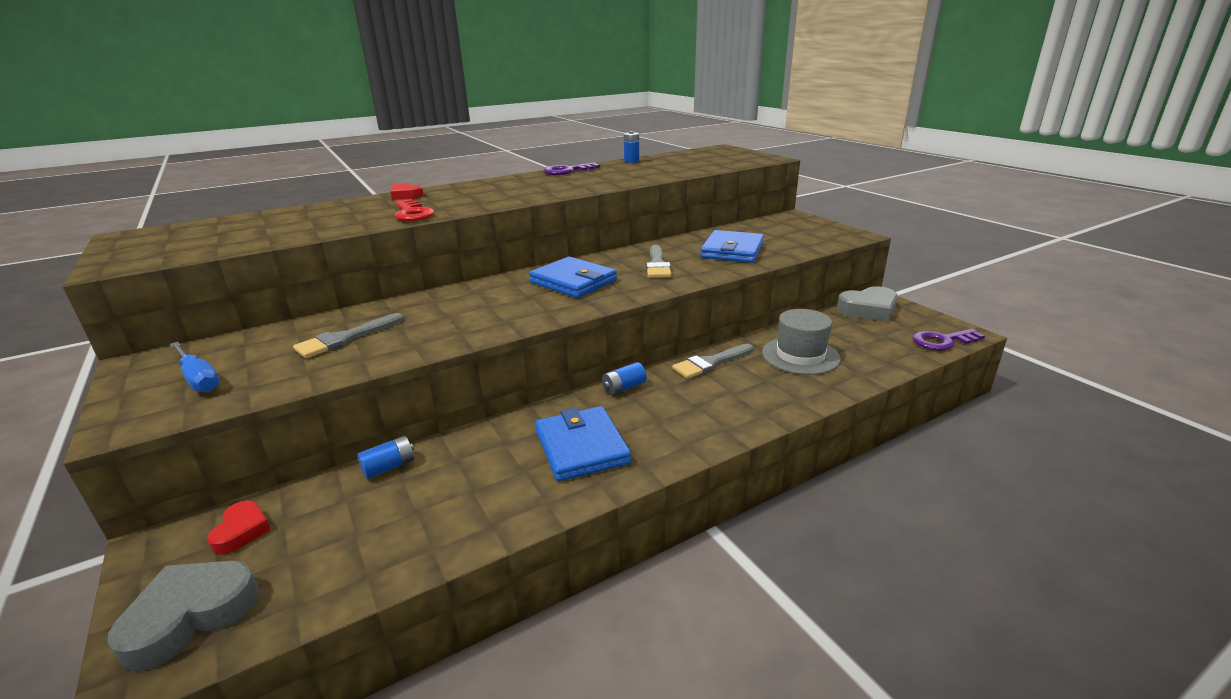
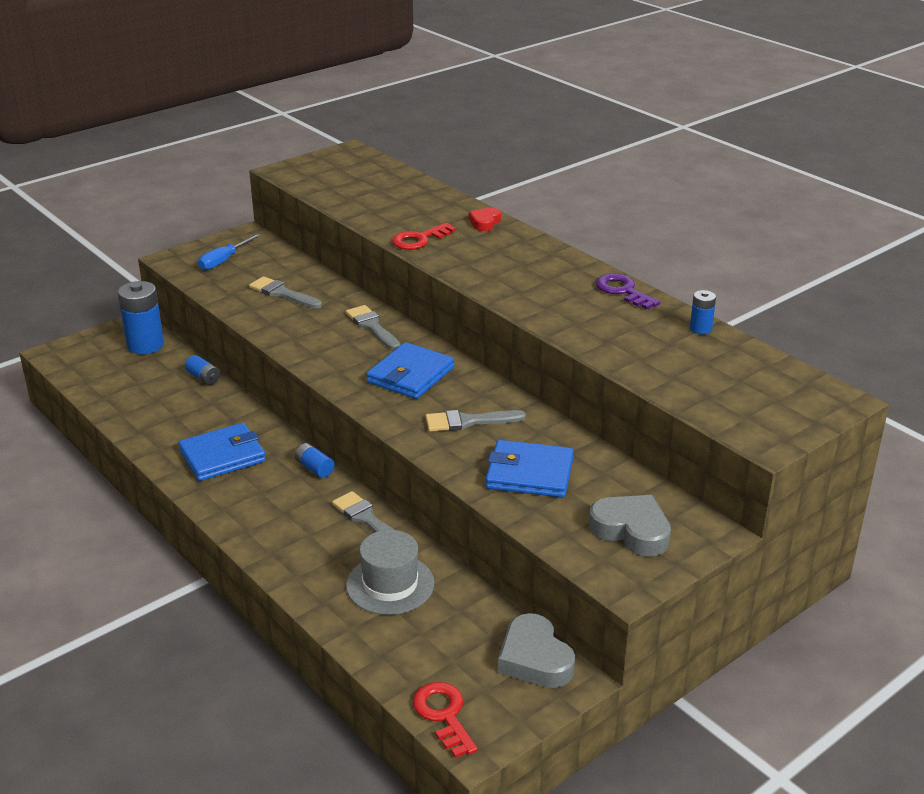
camera: 80 degrees right, 5 degrees up
grey heart [107,561,259,671] -> grey heart moved to [589,495,671,556]
red heart [207,500,271,555] -> blue battery [118,281,164,354]
purple key [912,329,985,350] -> red key [413,682,478,758]
none -> grey brush [346,305,400,350]

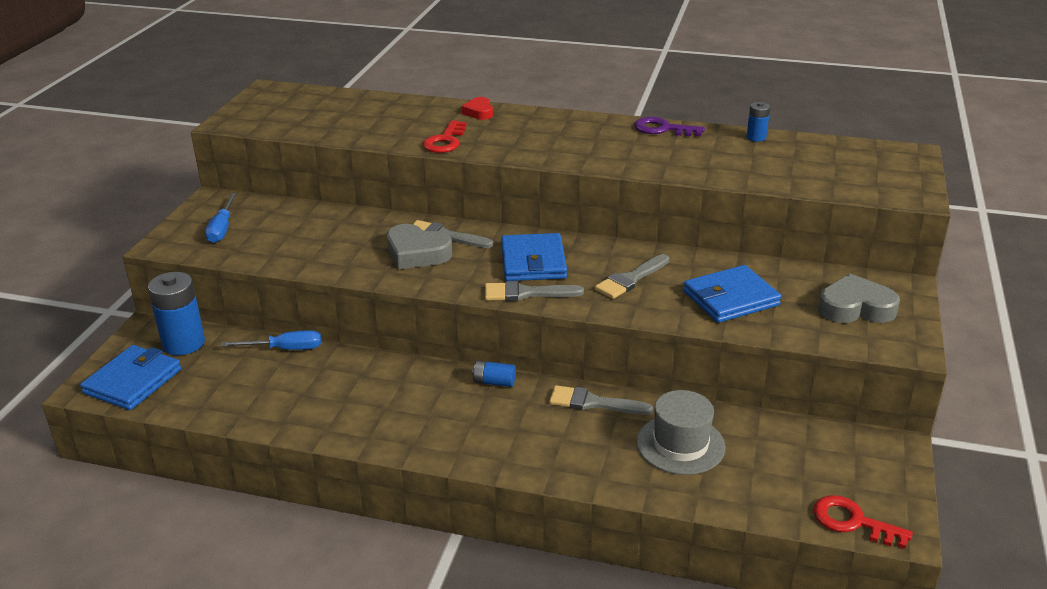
camera: 35 degrees left, 0 degrees up
blue wallet [178,423,266,481] -> blue wallet moved to [80,345,181,410]
blue battery [185,355,220,385] -> blue screwdriver [221,330,321,350]
grey brush [249,276,322,308] -> grey brush moved to [485,281,584,301]
grey heart [498,613,575,688] -> grey heart moved to [387,224,452,269]

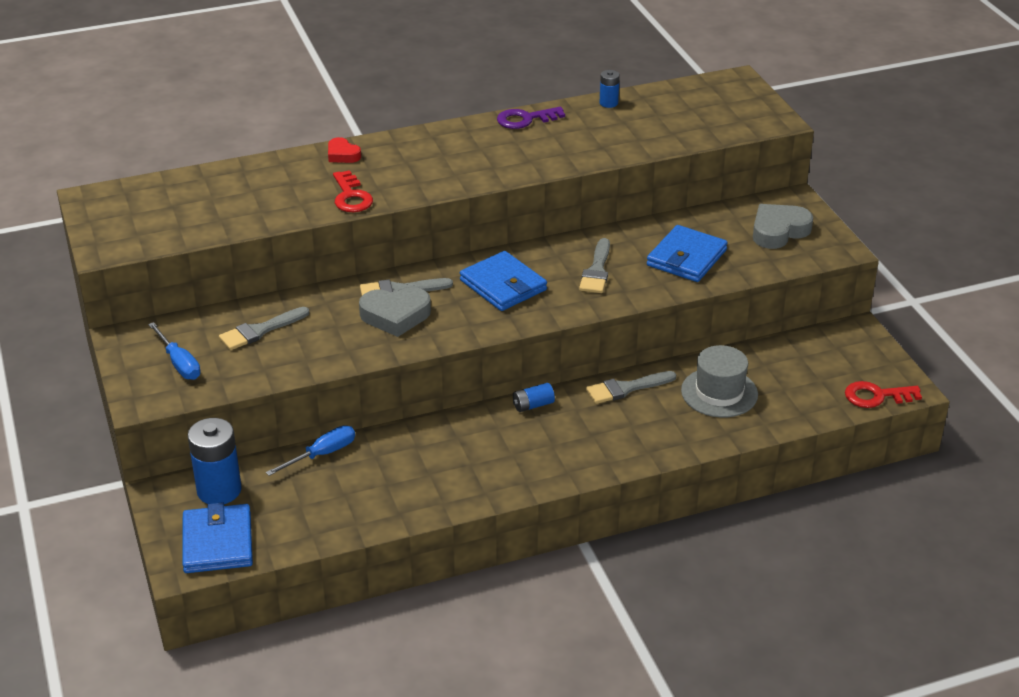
camera: 35 degrees left, 5 degrees up
grey brush [485,281,584,301] -> grey brush moved to [219,307,309,350]

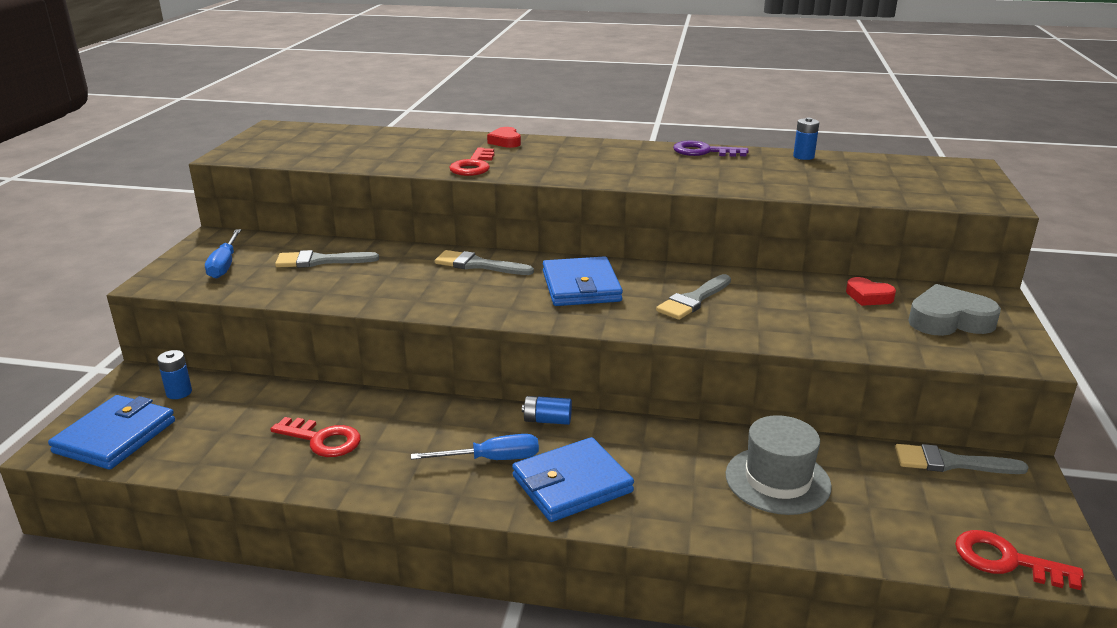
camera: 30 degrees right, 10 degrees down
blue battery [187,418,242,504] -> blue battery [157,350,192,399], size x0.51
blue screwdriver [266,425,355,476] -> blue screwdriver moved to [411,434,539,460]
grey heart [359,287,431,337] -> none
grey brush [586,371,676,404] -> grey brush moved to [895,444,1029,474]
blue wallet [647,225,728,282] -> blue wallet moved to [512,437,634,522]
none -> red key [270,417,361,457]
none -> red heart [846,277,896,306]

